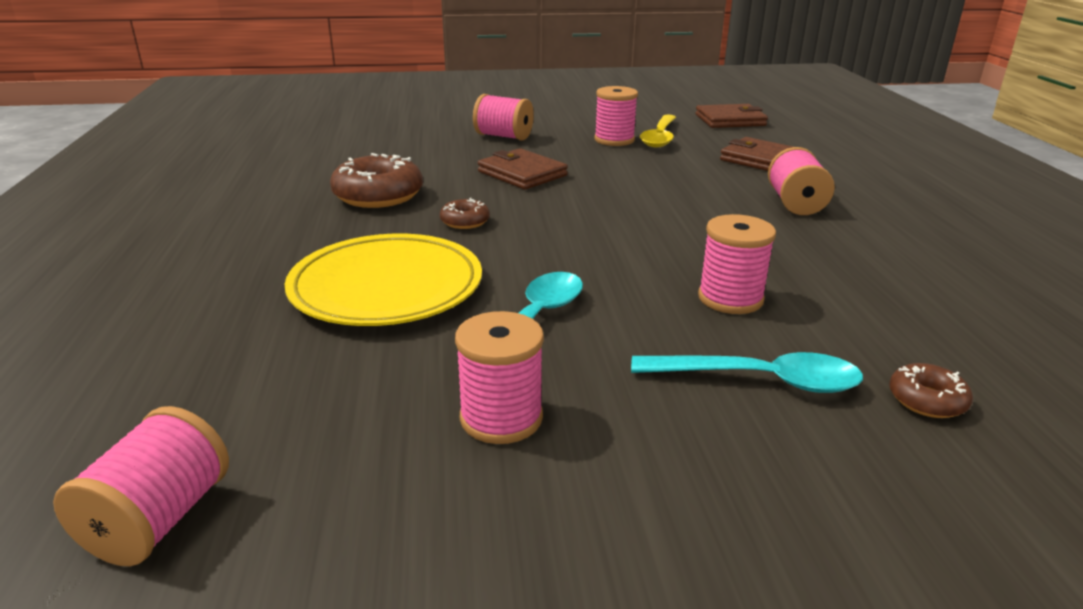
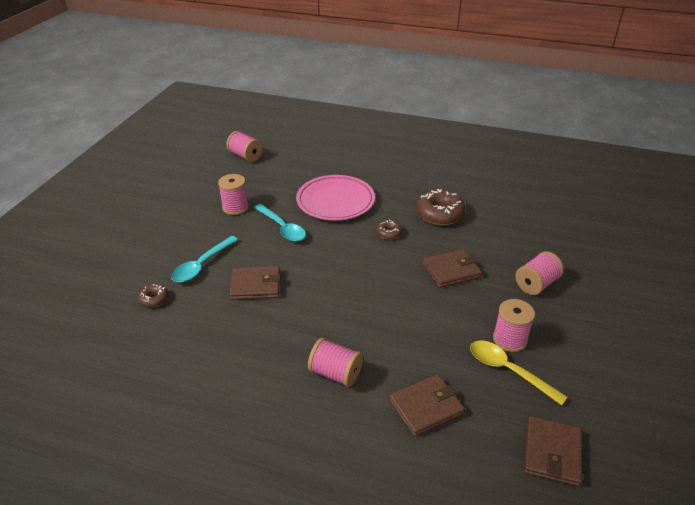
camera: 115 degrees right, 10 degrees up
yellow plate [285,234,482,326] -> pink plate [296,175,375,221]
pink spool [698,214,776,314] -> brown wallet [229,266,281,300]

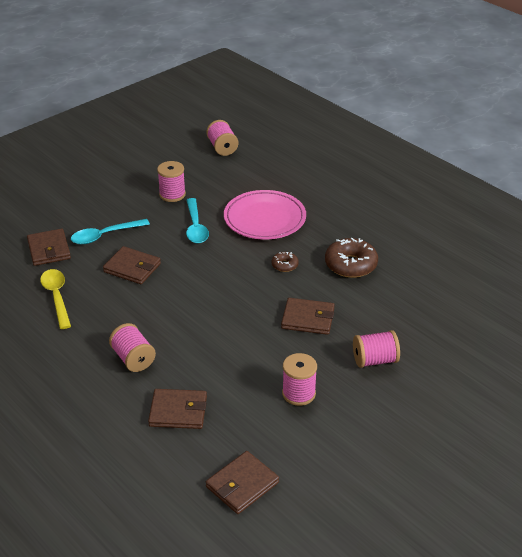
camera: 30 degrees right, 0 degrees up
brown donut [138,284,169,307] -> brown wallet [27,229,71,266]
yellow spoon [470,340,567,406] -> yellow spoon moved to [40,269,71,329]

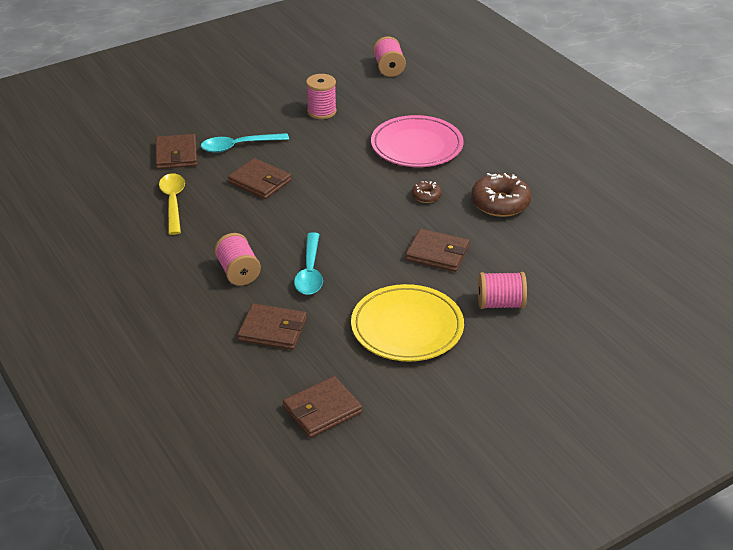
camera: 10 degrees right, 0 degrees up
turquoise spoon [186,198,209,243] -> turquoise spoon moved to [294,232,323,295]
pink spool [282,353,317,406] -> yellow plate [351,284,464,362]

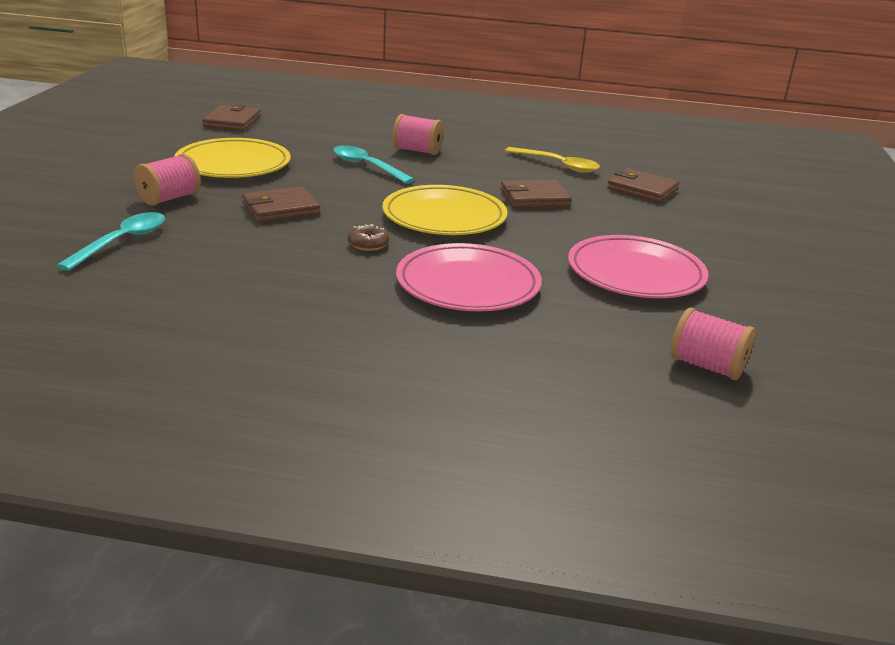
camera: 130 degrees right, 10 degrees down
turquoise spoon [201,133,289,153] -> turquoise spoon moved to [56,212,165,271]
brown wallet [238,303,307,350] -> none
pink spool [306,74,336,119] -> pink plate [568,235,709,298]
brown donut [471,173,532,217] -> none
none -> yellow plate [383,185,507,235]

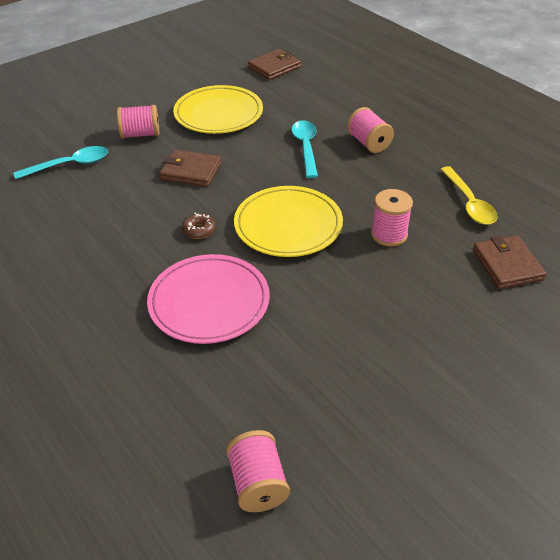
camera: 45 degrees right, 15 degrees up
brown wallet [500,180,572,208] -> pink spool [371,189,413,247]
pink plate [568,235,709,298] -> none

